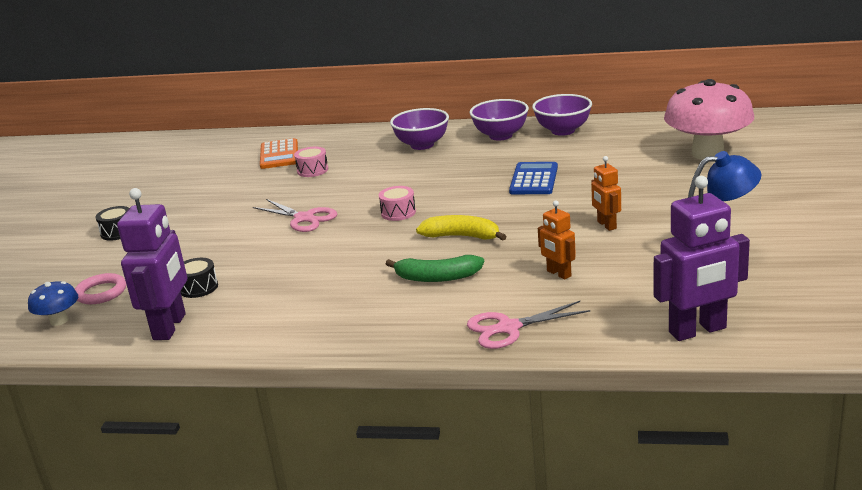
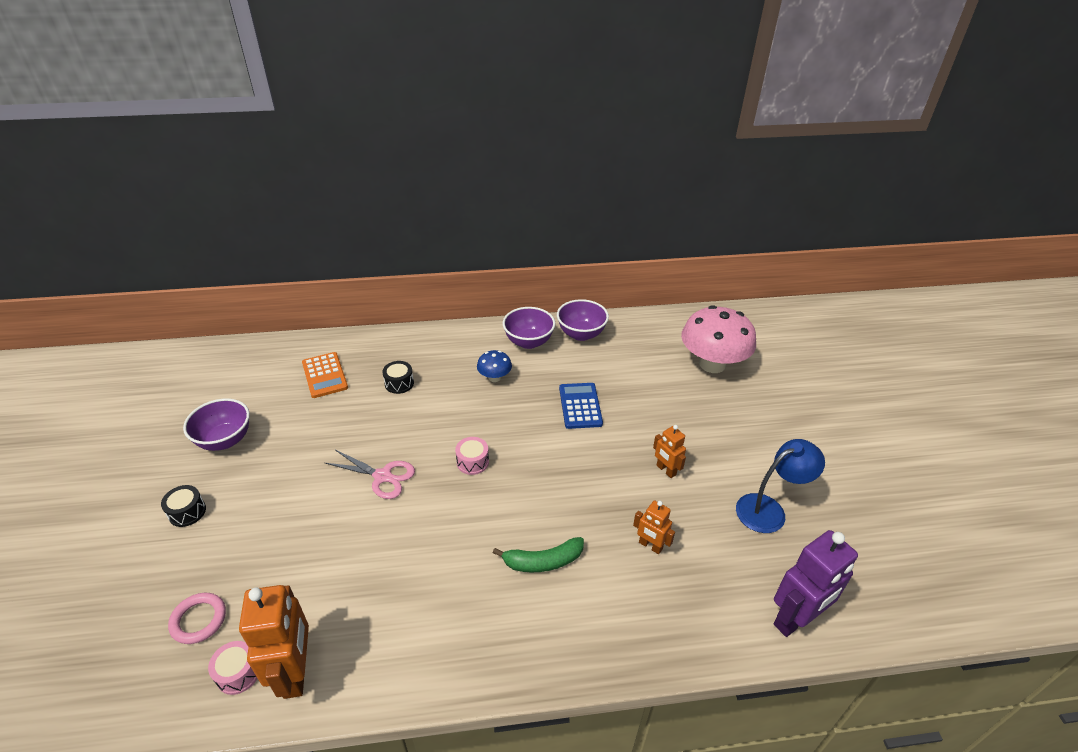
camera: 20 degrees left, 15 degrees up
blue mushroom [28,281,78,326] -> blue mushroom moved to [477,350,512,382]
purple robot [117,188,187,340] -> orange robot [239,585,309,699]
black drum [180,258,218,298] -> black drum moved to [382,361,414,394]
pink drum [294,147,328,177] -> pink drum moved to [208,641,258,695]
purple bowl [390,108,449,150] -> purple bowl moved to [183,398,250,451]
yellow banana [416,215,507,241] -> none
pink scissors [467,301,590,349] -> none

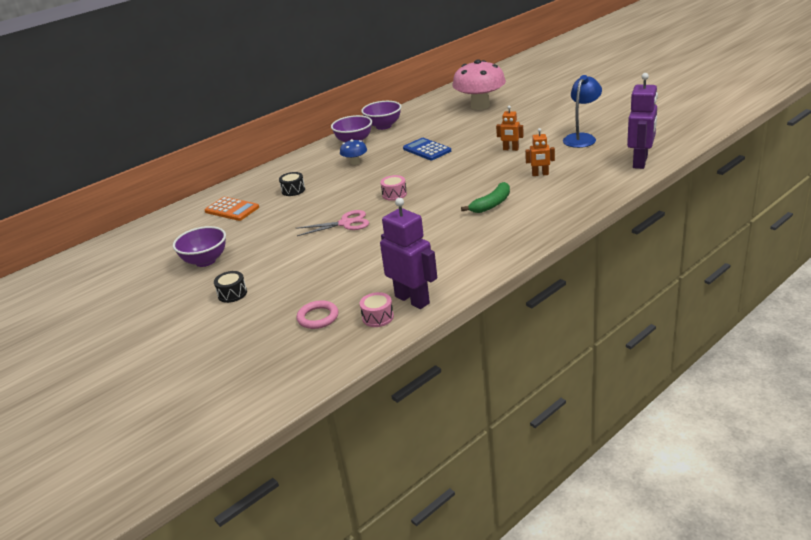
camera: 30 degrees left, 10 degrees down
orange robot [239,585,309,699] -> purple robot [380,198,437,309]

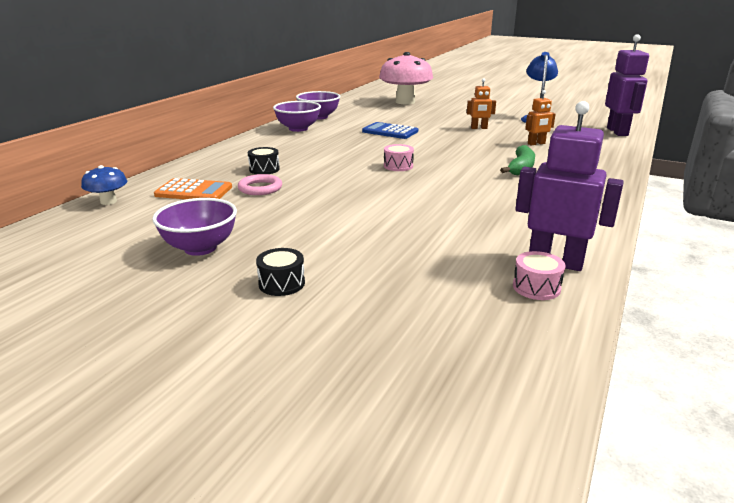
camera: 25 degrees left, 5 degrees down
pink scissors [296,210,369,236] -> none
pink ring [296,300,339,329] -> pink ring moved to [238,174,282,195]
blue mushroom [340,139,367,165] -> blue mushroom moved to [81,165,127,205]

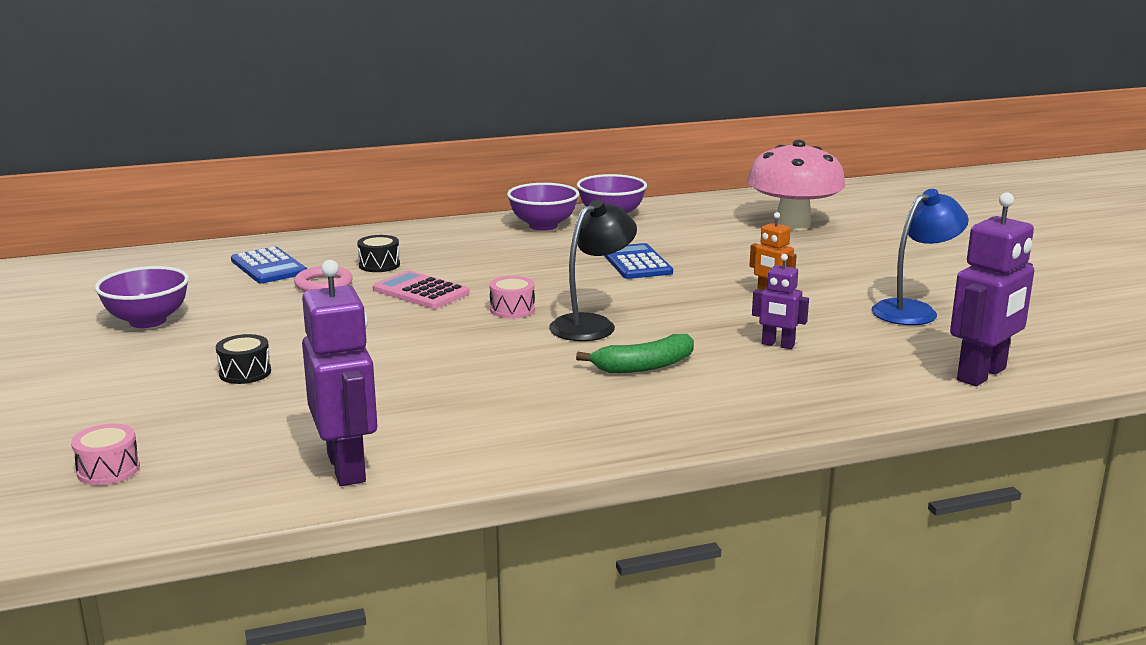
camera: 45 degrees right, 5 degrees down
blue mushroom [81,165,127,205] -> none
orange calculator [154,178,232,199] -> blue calculator [231,246,307,283]
black drum [256,248,305,296] -> black drum moved to [216,334,271,384]
pink drum [513,251,565,300] -> pink drum moved to [71,423,140,485]
orange robot [525,90,556,145] -> purple robot [752,254,809,349]
none -> pink calculator [373,270,469,309]
none -> black lamp [549,199,637,341]

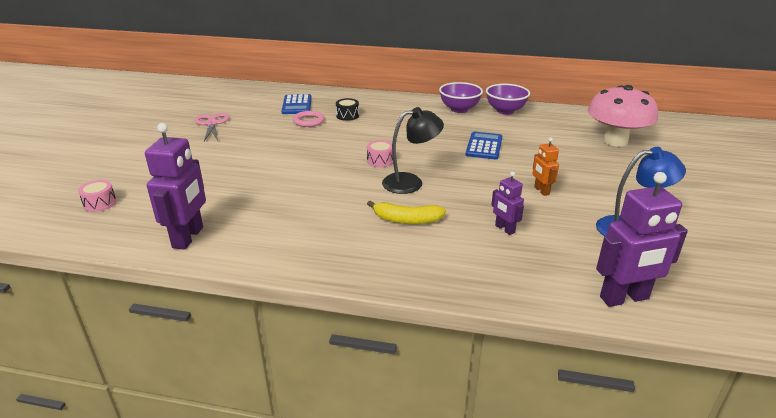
camera: 30 degrees right, 10 degrees up
purple bowl [95,266,189,328] -> pink scissors [195,113,230,141]
black drum [216,334,271,384] -> none
pink calculator [373,270,469,309] -> none
green banana [576,334,694,373] -> yellow banana [367,201,446,224]

